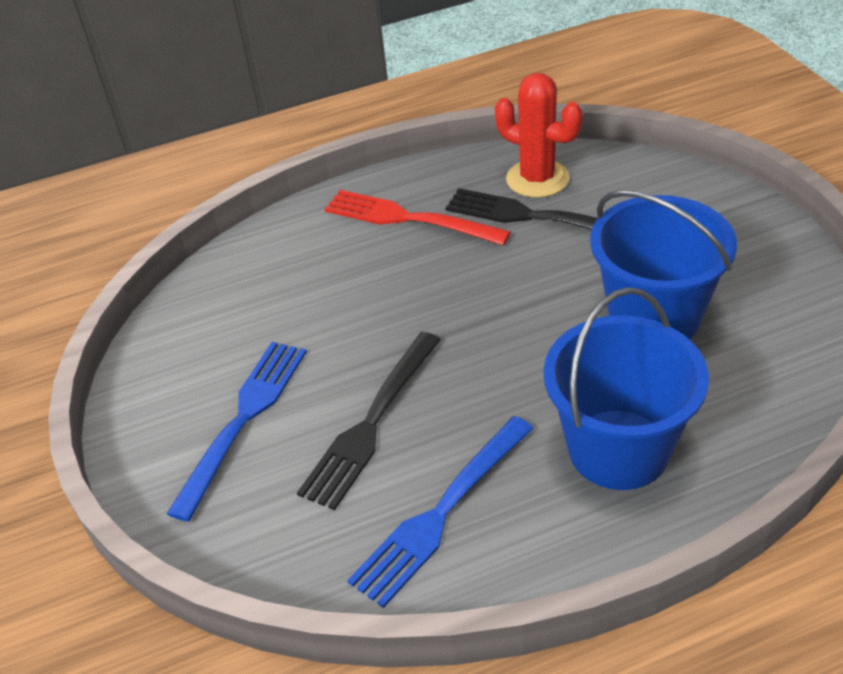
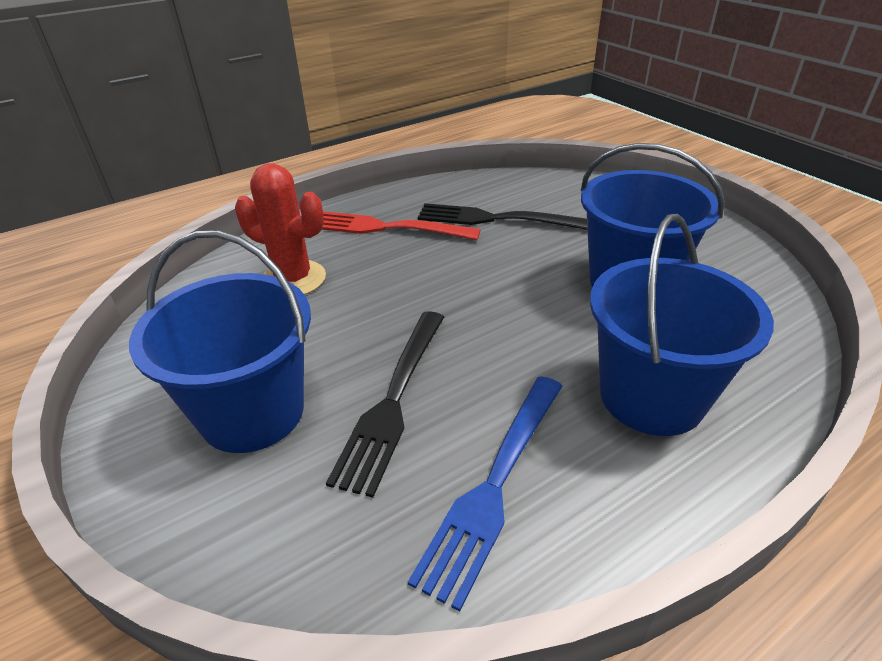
camera: 15 degrees left, 5 degrees down
blue fork [167,342,307,522] -> blue bucket [129,230,311,453]
red cactus [495,73,582,198] -> red cactus moved to [235,163,326,295]

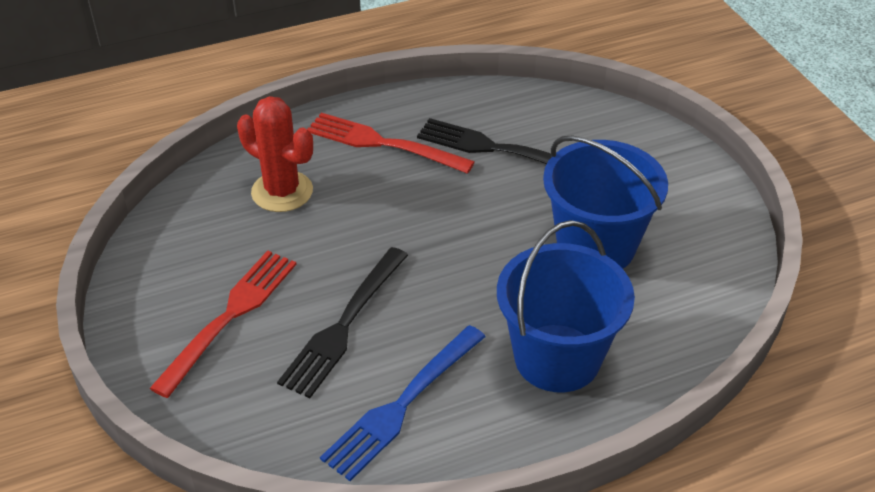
camera: 10 degrees right, 5 degrees up
blue bucket [129,230,311,453] -> red fork [149,250,297,398]

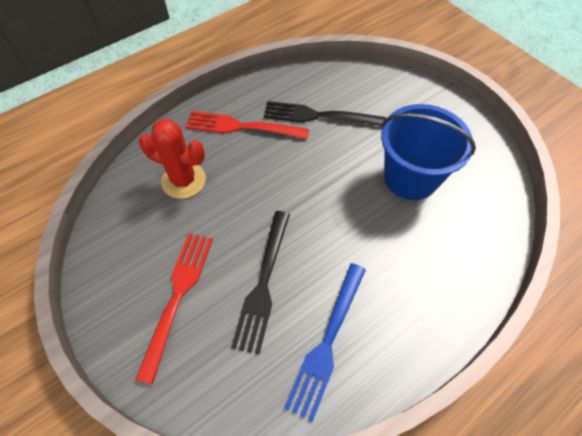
camera: 15 degrees left, 15 degrees up
blue bucket [497,220,635,392] -> none

